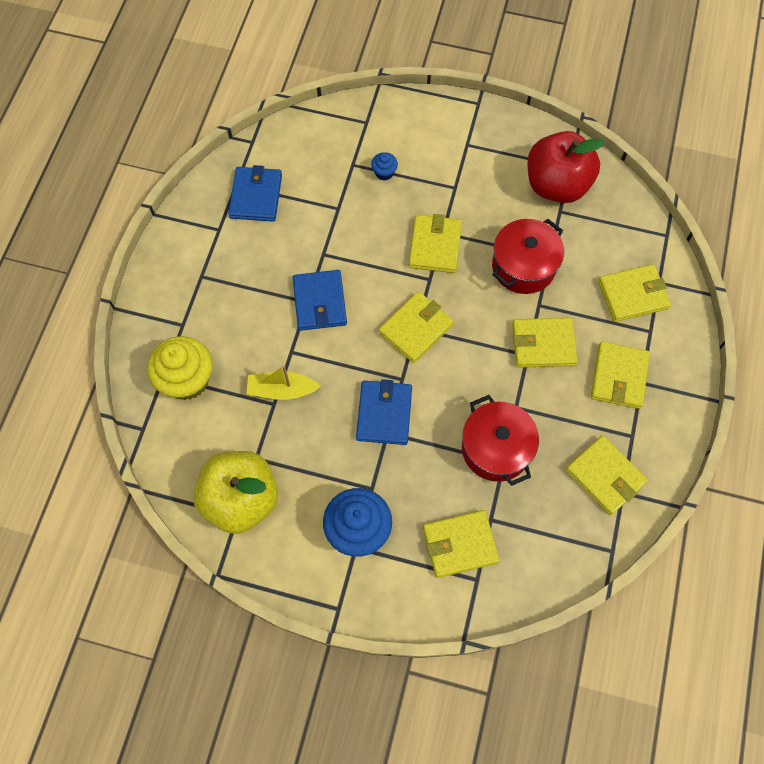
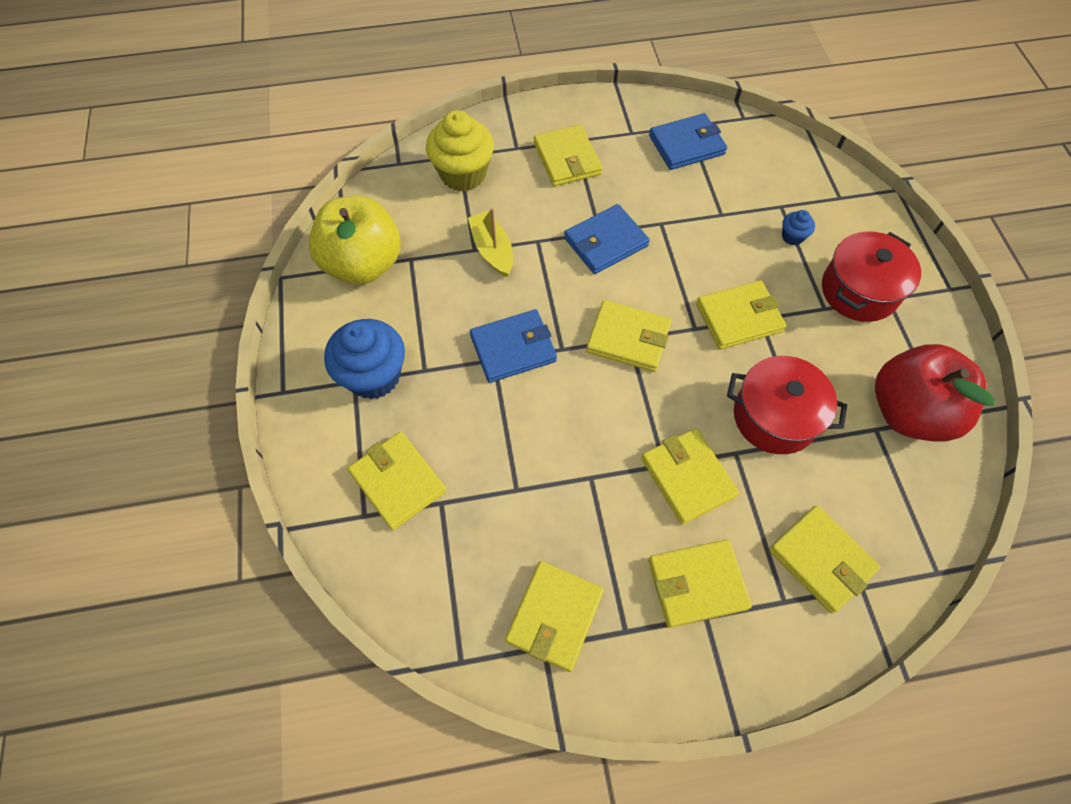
camera: 65 degrees right, 5 degrees down
red pot [462,395,539,486] -> red pot moved to [822,231,921,322]
none -> yellow wallet [534,124,602,186]

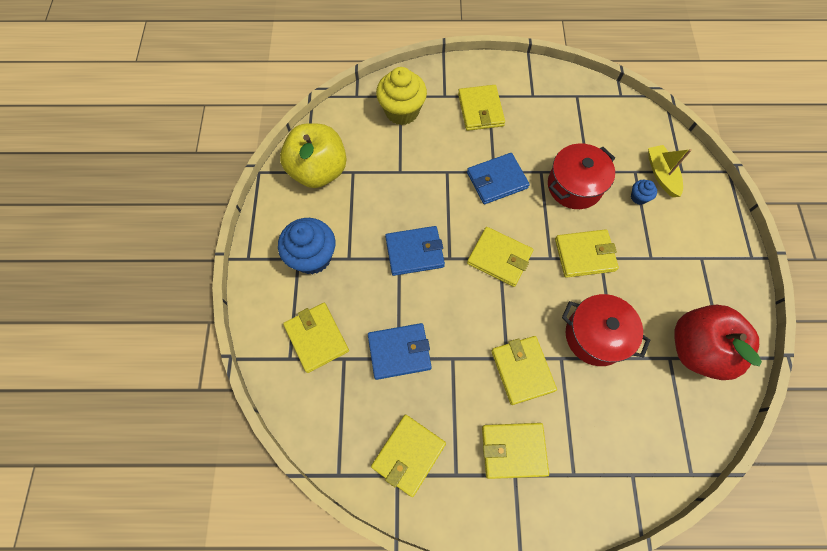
camera: 10 degrees right, 5 degrees up
yellow boat [468,208,513,277] -> yellow boat moved to [648,145,692,197]
blue wallet [649,113,727,170] -> blue wallet moved to [368,323,432,380]
yellow wallet [769,505,880,614] -> none
red pot [822,231,921,322] -> red pot moved to [548,143,615,209]

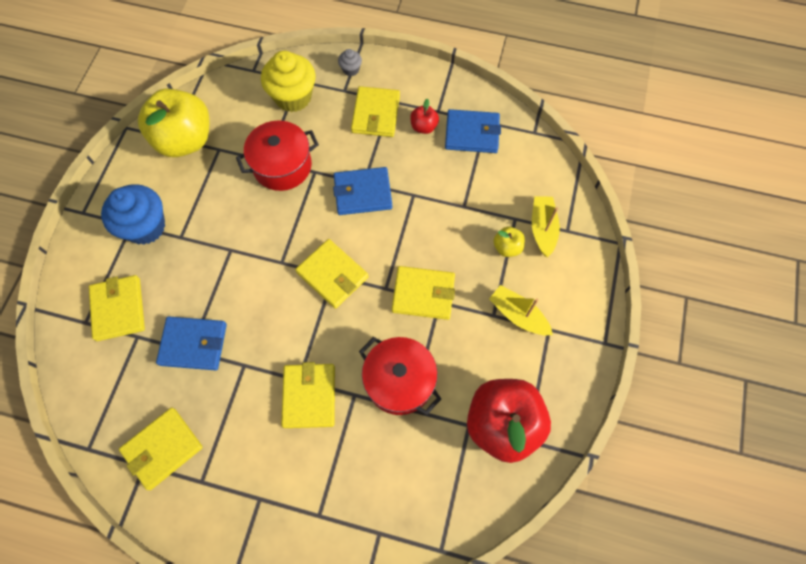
camera: 15 degrees right, 0 degrees up
blue wallet [385,226,445,276] -> blue wallet moved to [445,109,501,153]
yellow wallet [482,423,549,479] -> none
red pot [548,143,615,209] -> red pot moved to [236,120,319,191]
blue cupcake [631,180,657,205] -> yellow apple [493,227,525,257]
none -> grey cupcake [338,49,362,76]
none -> red apple [410,99,439,134]
none -> yellow boat [489,285,553,335]

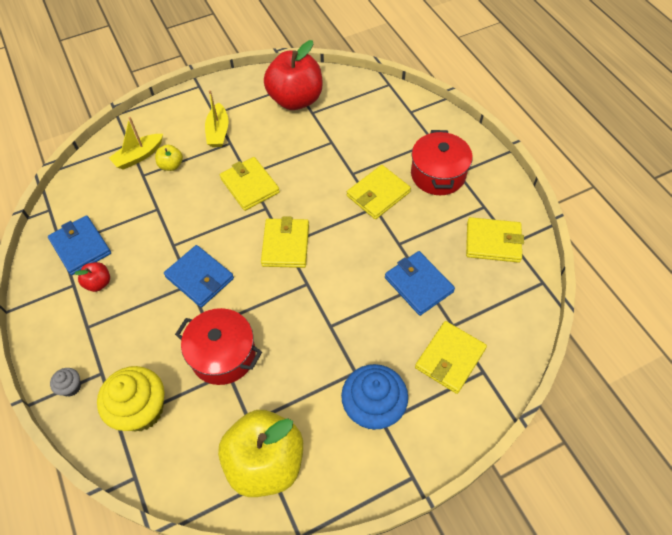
camera: 130 degrees left, 10 degrees down
yellow wallet [351,86,400,137] -> none
red pot [359,337,441,415] -> red pot moved to [411,130,473,195]

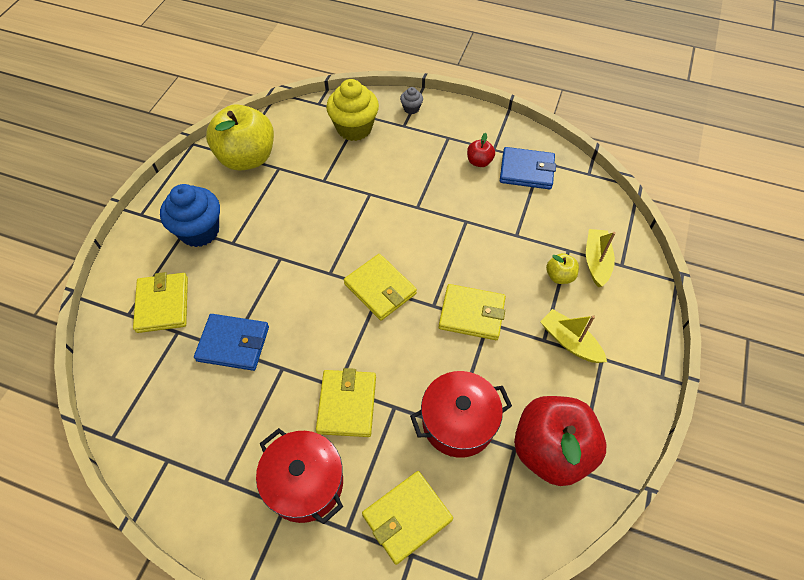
camera: 135 degrees right, 0 degrees up
blue wallet [164,245,234,308] -> none
red pot [175,308,262,385] -> red pot moved to [410,371,512,458]
yellow wallet [466,217,524,263] -> yellow wallet moved to [362,471,453,565]

